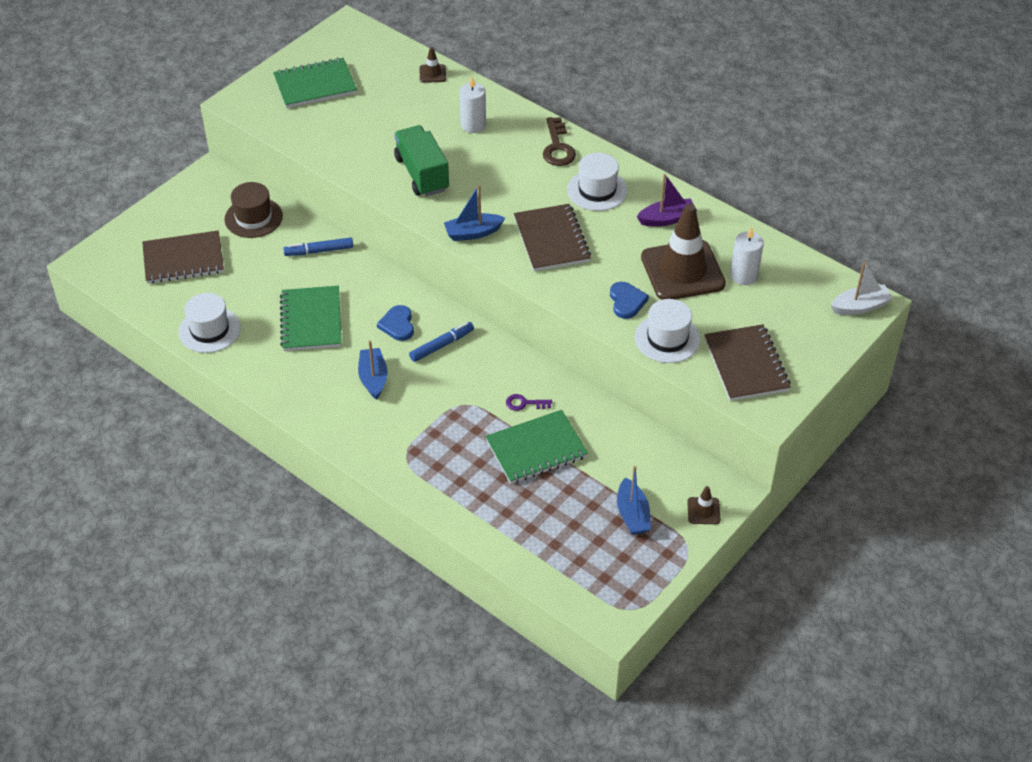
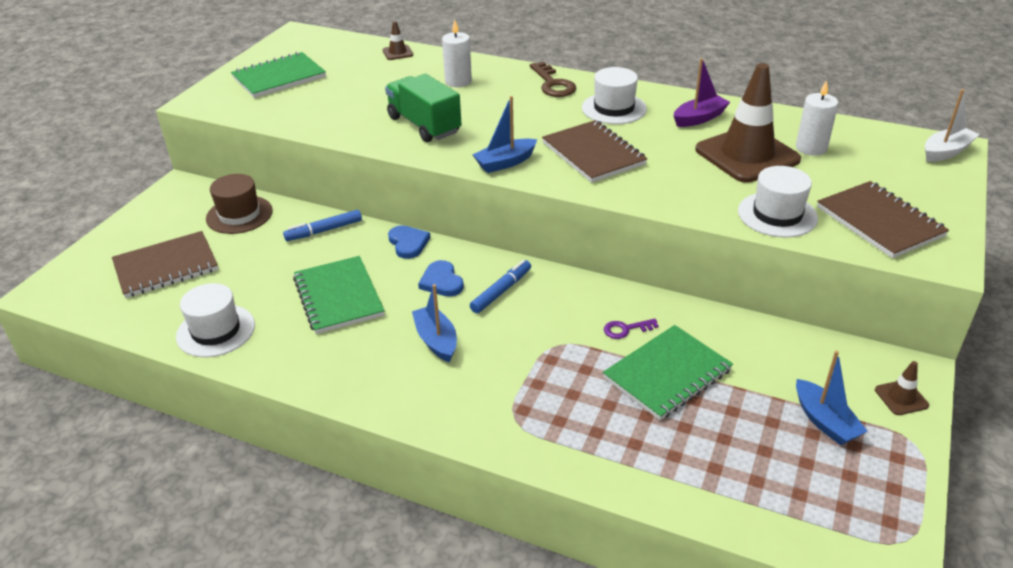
camera: 15 degrees left, 10 degrees down
blue heart [610,282,649,319] -> blue heart moved to [388,225,431,259]

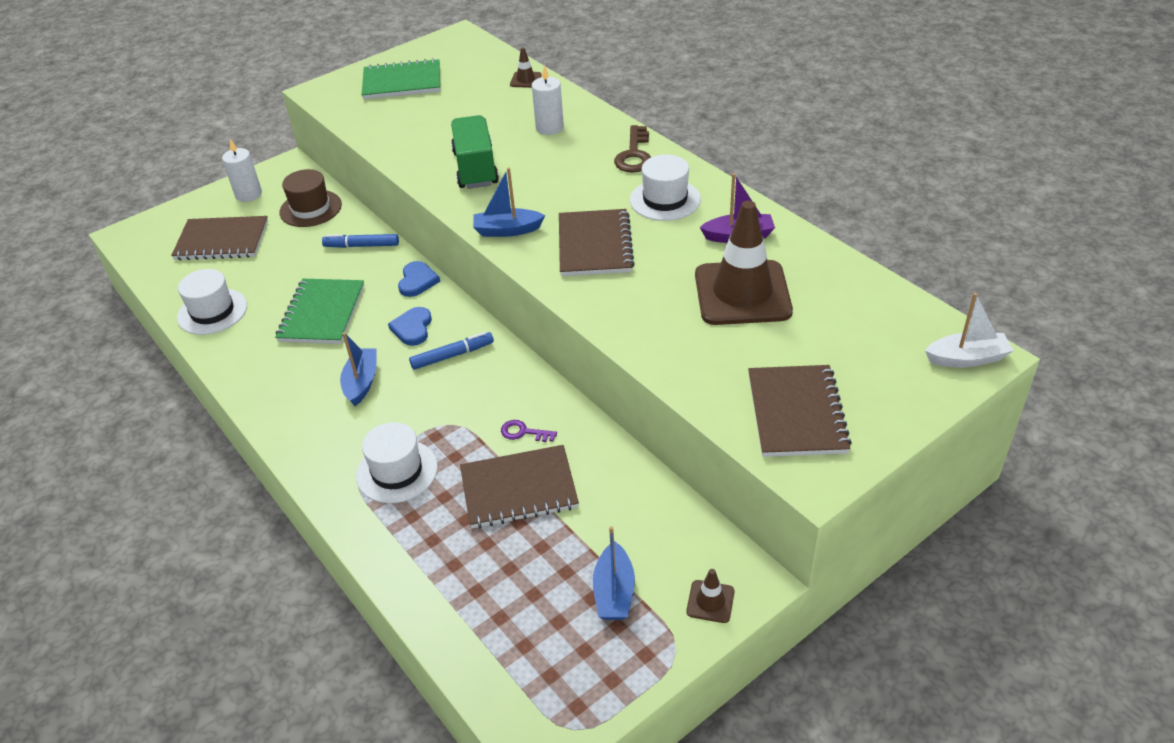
camera: 30 degrees right, 5 degrees up
green notebook [603,325,733,420] -> brown notebook [460,445,579,528]
white hat [738,166,818,238] -> white hat moved to [356,422,438,503]
white candle [796,80,839,156] -> white candle moved to [222,139,262,202]

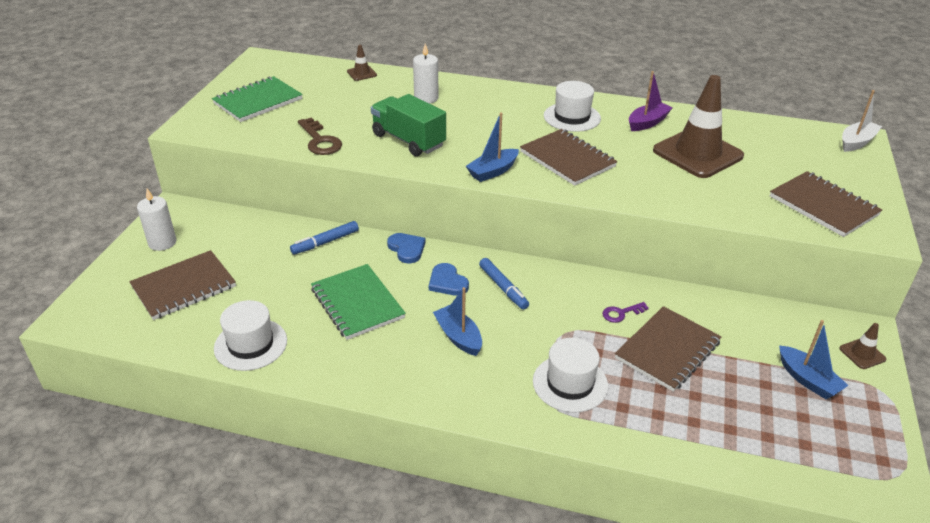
camera: 40 degrees left, 5 degrees down
brown hat [279,169,342,227] -> none
blue marker [409,332,494,370] -> blue marker turned 120 degrees clockwise [479,258,529,310]
brown key [614,125,651,173] -> brown key moved to [298,117,342,155]

